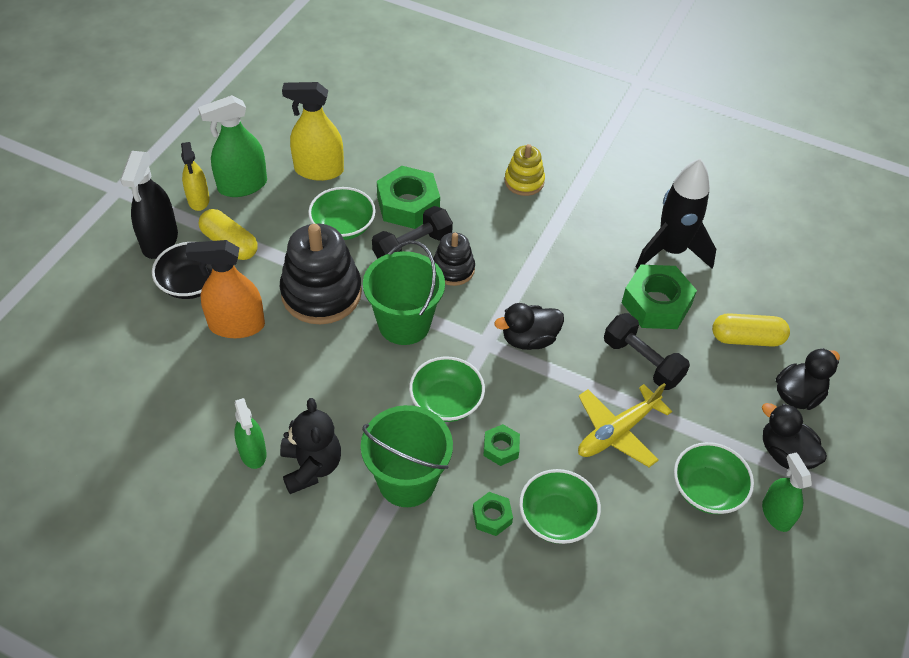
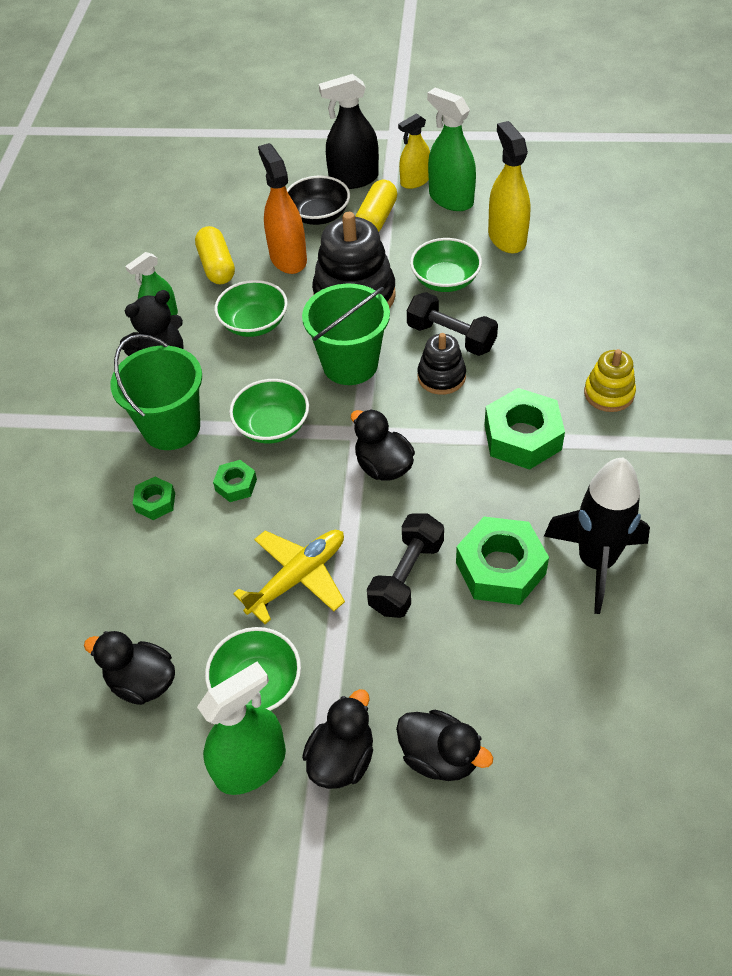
camera: 75 degrees right, 0 degrees up
green nut [377,166,440,229] -> green nut moved to [484,388,565,470]
green bowl [519,469,601,544] -> green bowl moved to [214,280,288,337]
yellow plane [578,383,672,467] -> yellow plane turned 105 degrees clockwise [233,530,345,624]
yellow capsule [712,313,790,347] -> yellow capsule moved to [195,226,235,284]
green spray bottle [762,452,812,532] -> green spray bottle [197,662,286,795], size x1.52
none -> black duck [84,631,175,705]

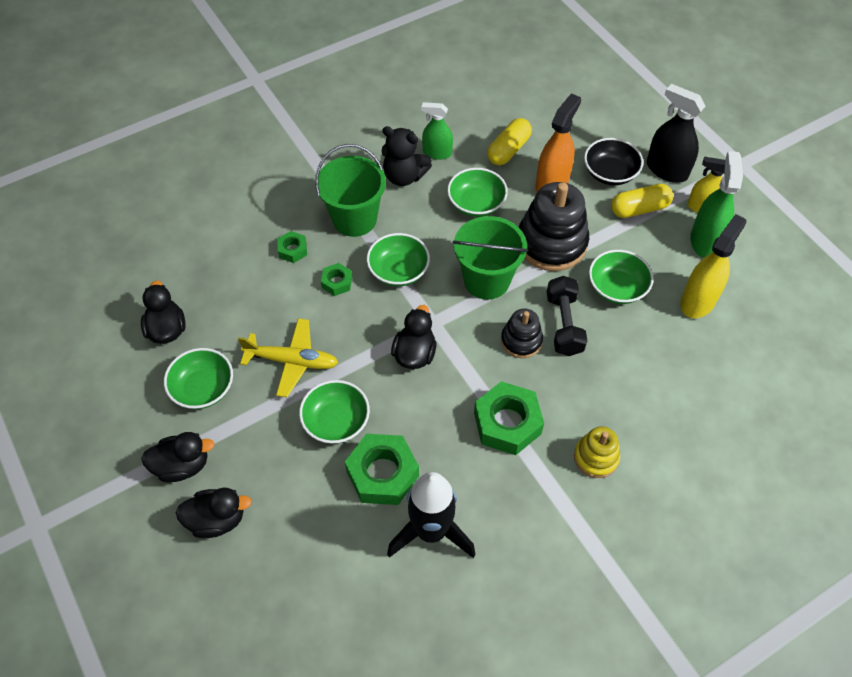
camera: 50 degrees right, 5 degrees up
green spray bottle [197,662,286,795] -> none
black dumbbell [367,513,444,618] -> green bowl [299,380,370,444]
black duck [396,710,493,781] -> black duck turned 90 degrees counterclockwise [175,488,252,538]

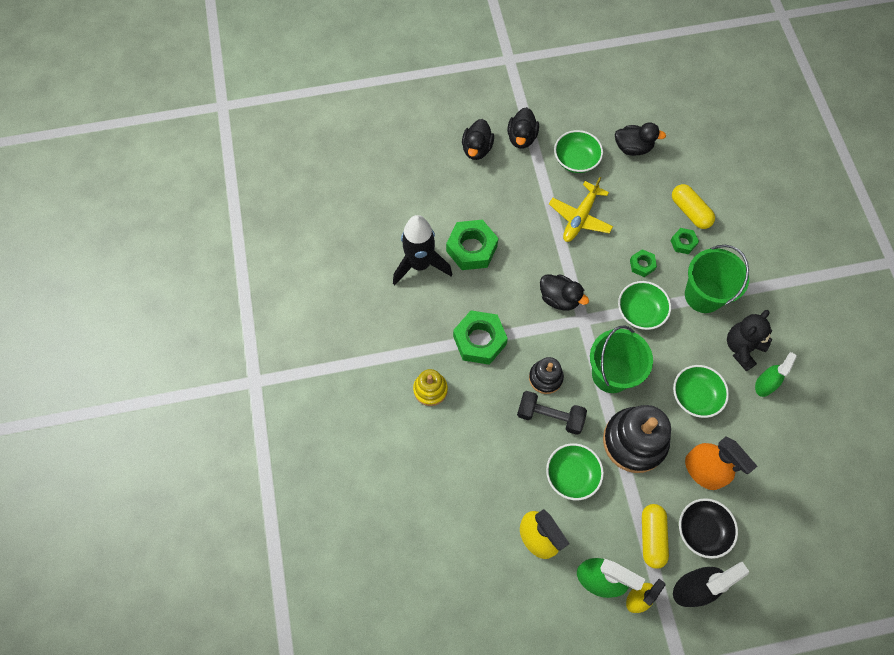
camera: 110 degrees right, 10 degrees up
green bowl [299,380,370,444] -> none
yellow capsule [487,118,532,165] -> yellow capsule moved to [672,184,715,229]

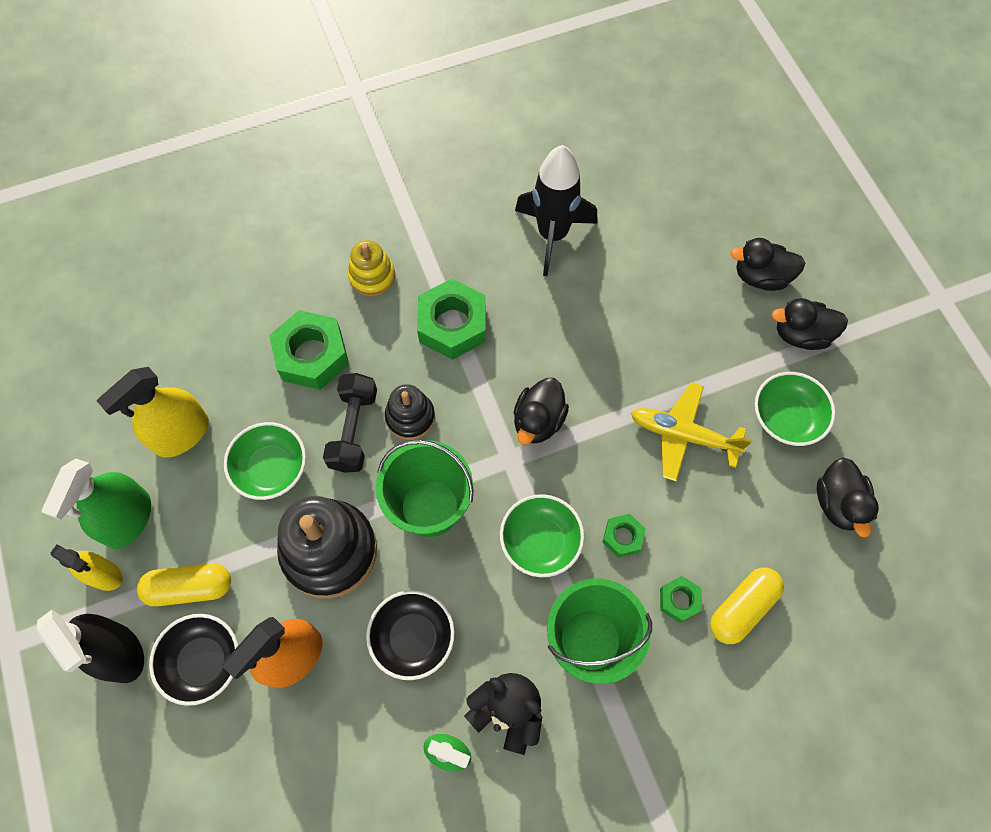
camera: 80 degrees right, 0 degrees up
green nut [446,220,498,270] -> green nut moved to [269,310,349,390]
green bowl [673,365,729,418] -> black bowl [366,590,455,680]

